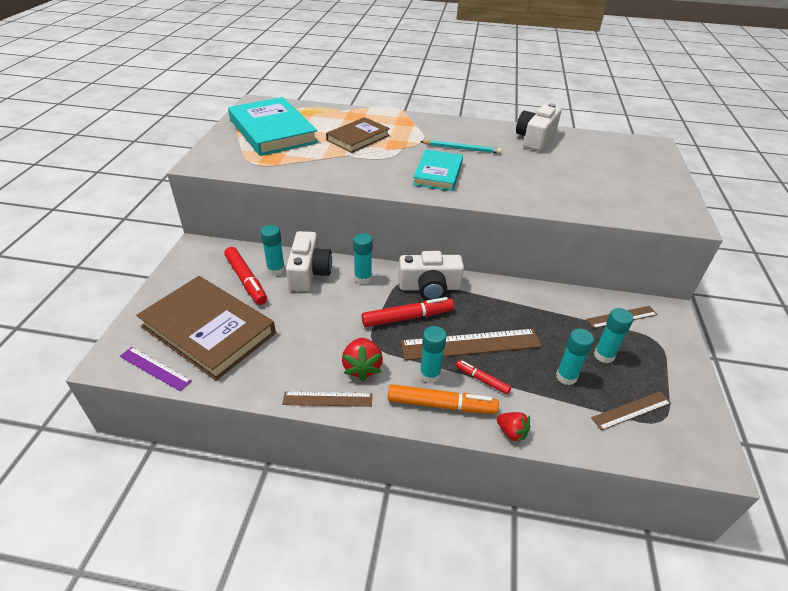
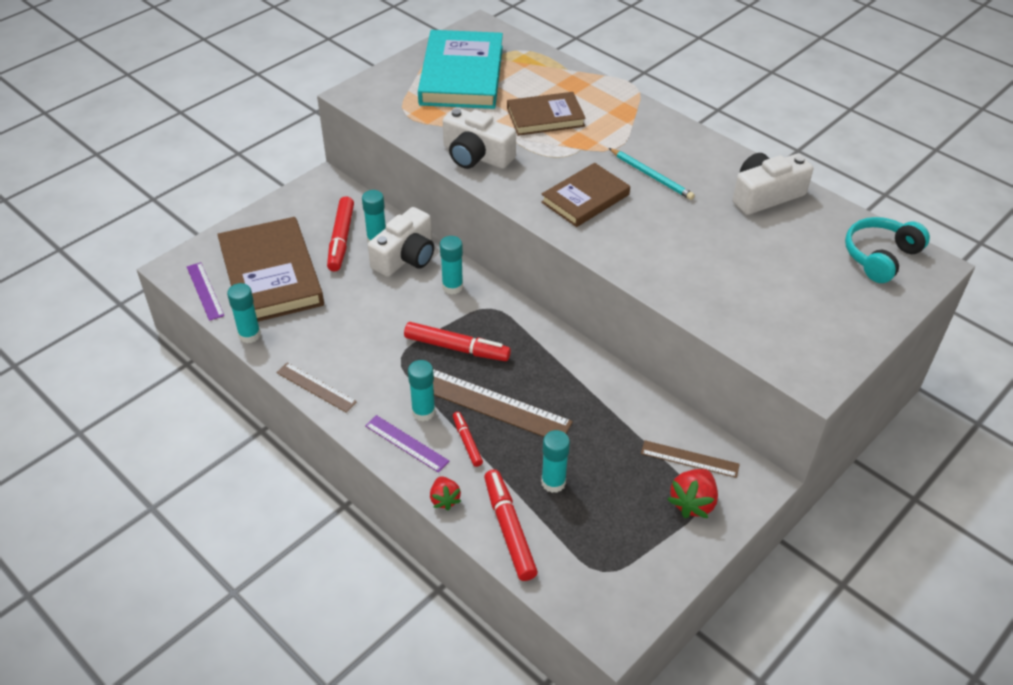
camera: 35 degrees right, 5 degrees up
red strawberry [342,338,383,381] -> red strawberry moved to [667,469,718,518]
orange marker [387,384,499,414] -> purple ruler [365,415,449,473]
white camera [398,251,464,300] -> white camera moved to [443,107,516,169]
turquoise book [413,149,463,191] -> brown book [541,163,630,227]
brown ruler [591,392,671,431] -> none
turquoise glue stick [594,308,633,363] -> turquoise glue stick moved to [227,283,261,343]
none -> red marker [484,469,538,581]
none -> turquoise headphones [845,217,930,283]

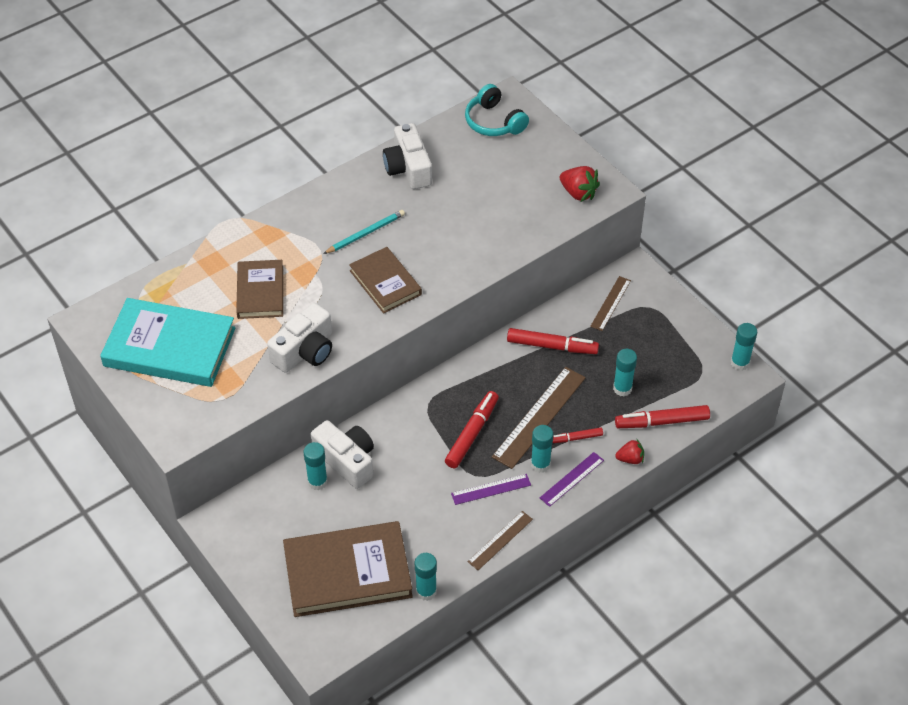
camera: 80 degrees left, 5 degrees up
purple ruler [187,262,224,321] -> purple ruler moved to [451,474,531,505]
red marker [327,196,354,272] -> red marker moved to [507,328,599,354]
turquoise glue stick [440,236,463,294] -> turquoise glue stick moved to [731,323,757,371]
red strawberry [667,469,718,518] -> red strawberry moved to [560,166,600,202]

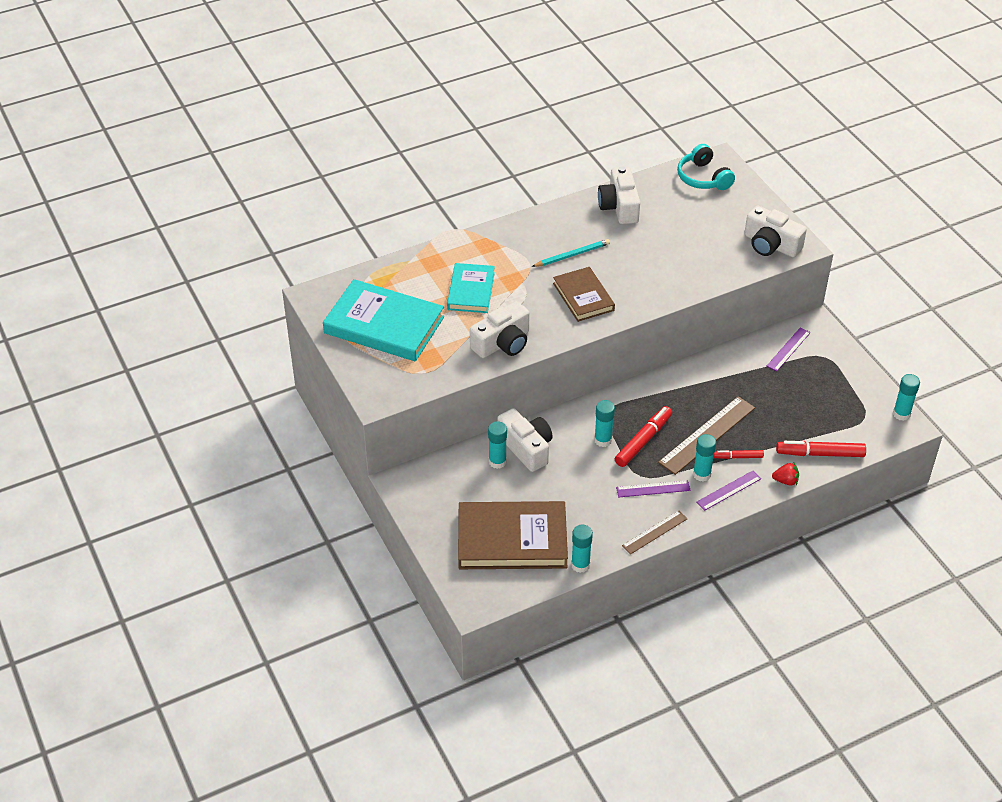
camera: 10 degrees right, 5 degrees down
brown book [236,260,283,319] -> turquoise book [447,263,495,313]
red marker [507,328,599,354] -> none
red strawberry [560,166,600,202] -> white camera [744,205,807,257]
brown ruler [590,276,631,331] -> purple ruler [767,327,811,371]
turquoise glue stick [613,349,637,396] -> turquoise glue stick moved to [594,400,615,447]

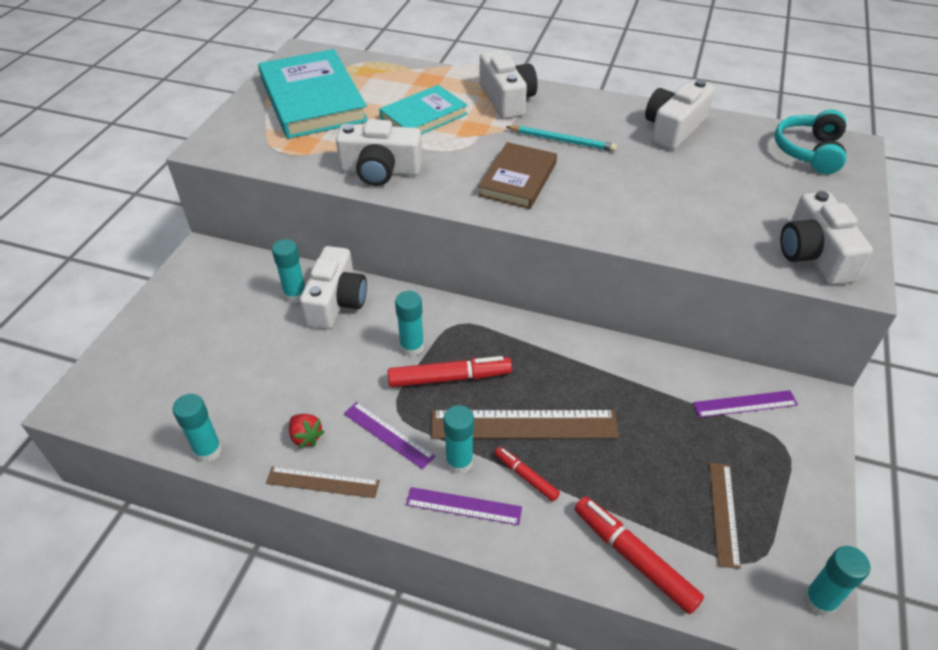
camera: 45 degrees right, 0 degrees up
brown book [458,501,568,569] -> none
red strawberry [772,463,799,486] -> red strawberry moved to [289,414,325,448]
none -> white camera [479,50,538,119]
none -> brown ruler [709,463,741,569]

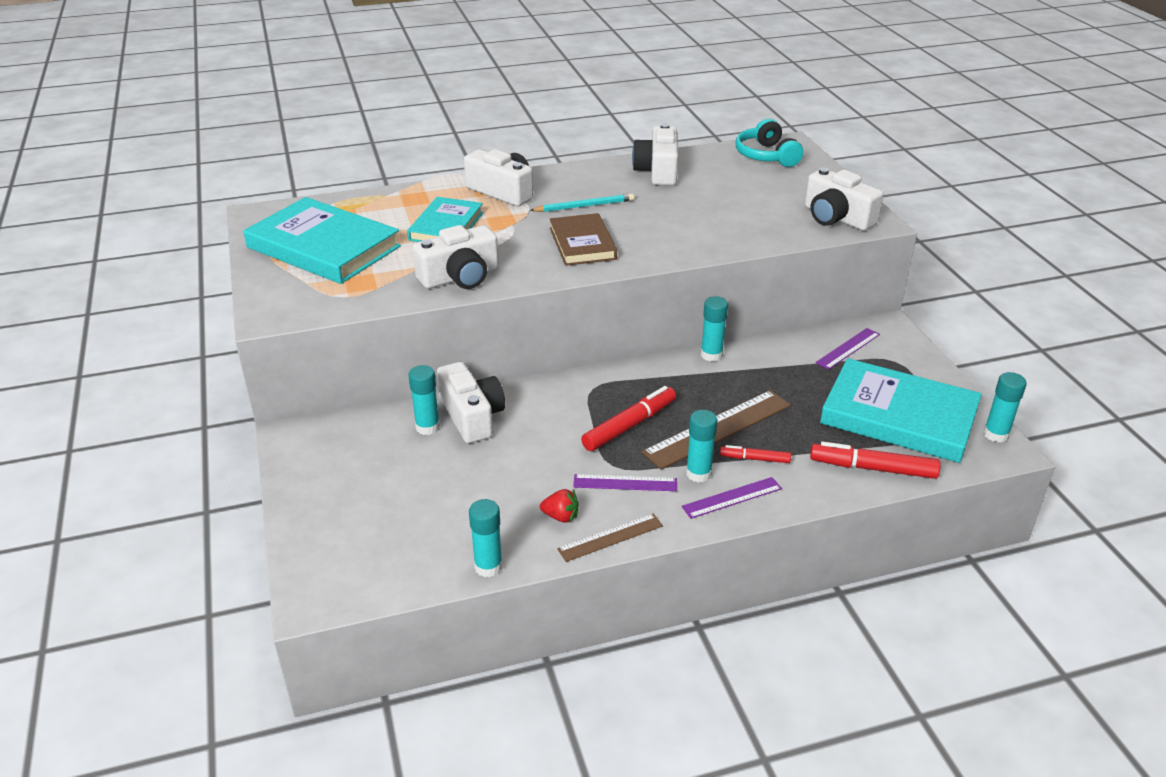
camera: 35 degrees left, 10 degrees down
turquoise glue stick [395,291,424,357] -> turquoise glue stick moved to [701,296,728,362]
brown ruler [709,463,741,569] -> turquoise book [820,358,982,463]

